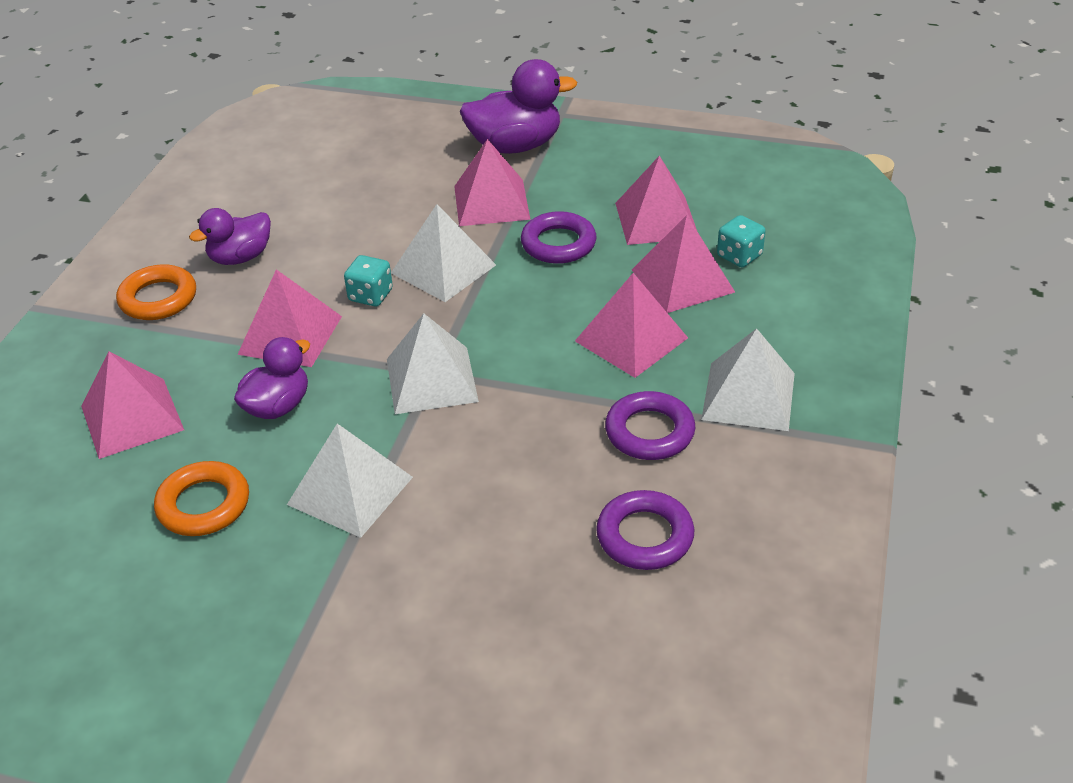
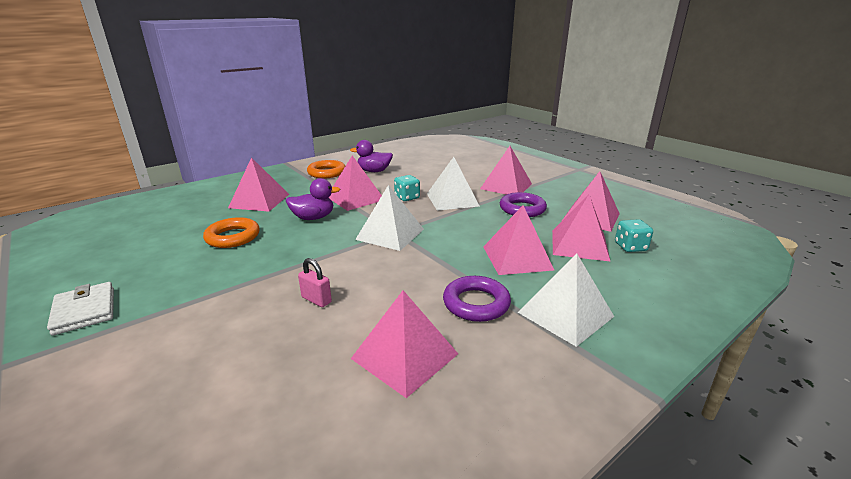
camera: 35 degrees right, 15 degrees down
white pyramid [287,424,413,538] -> none
purple duck [460,59,577,154] -> none
purple ring [596,490,694,570] -> pink pyramid [351,290,458,398]
none -> white wallet [47,282,114,336]
none -> pink padlock [298,258,332,307]

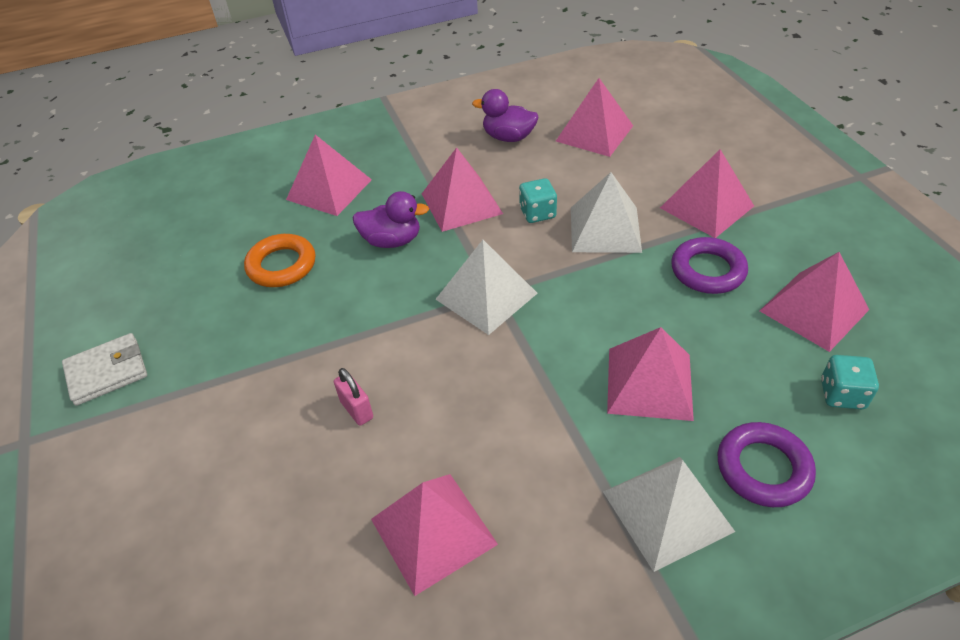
camera: 20 degrees right, 20 degrees up
white wallet [47,282,114,336] -> white wallet turned 75 degrees clockwise [62,333,147,406]
orange ring [307,160,345,178] -> none
purple ring [443,276,511,322] -> purple ring moved to [718,422,816,507]
pink pyramid [552,195,611,262] -> pink pyramid moved to [556,78,633,157]

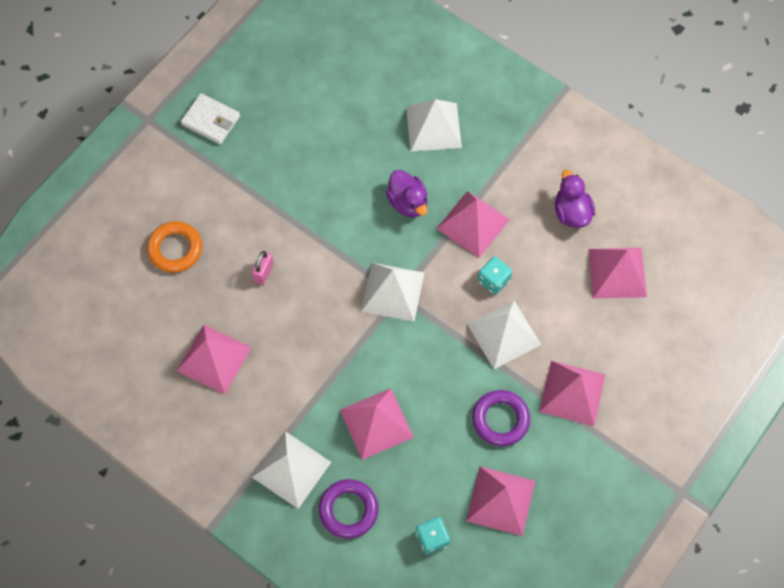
camera: 55 degrees right, 20 degrees up
orange ring [244,234,315,287] -> orange ring moved to [147,221,202,273]
pink pyramid [286,135,372,216] -> white pyramid [406,99,462,151]

